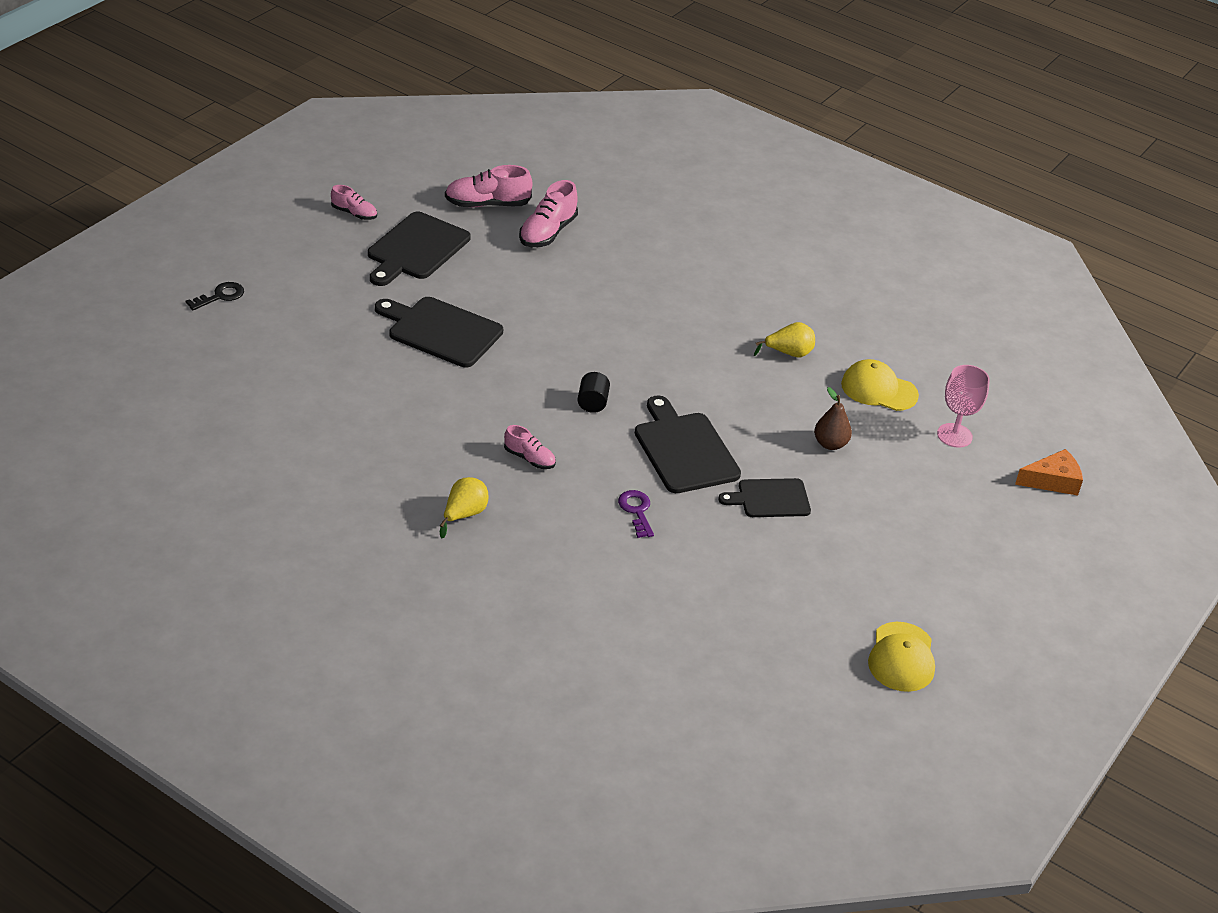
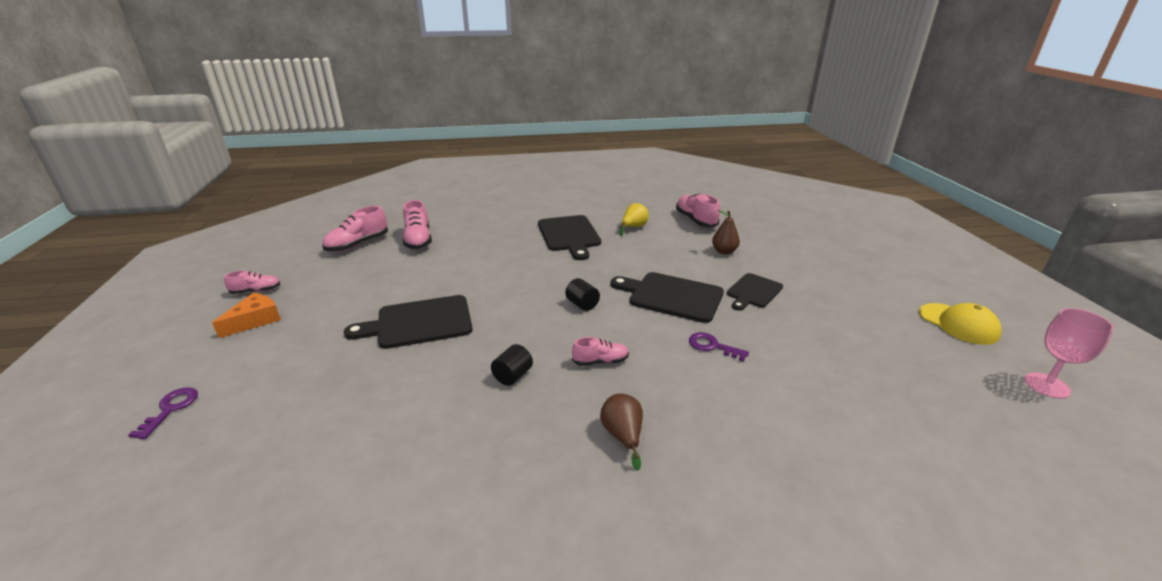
camera: 40 degrees left, 10 degrees down
black key [186,282,244,310] -> purple key [128,387,198,439]
black cutting board [368,212,471,286] -> black cutting board moved to [538,215,601,260]
yellow pear [440,477,488,538] -> brown pear [600,393,643,471]
yellow cap [841,359,919,411] -> pink shoe [676,193,720,227]
pink goblet [937,365,990,448] -> pink goblet moved to [1024,308,1114,399]
orange cheese [1015,449,1083,496] -> orange cheese moved to [212,293,281,338]
none -> black cylinder [491,344,533,386]

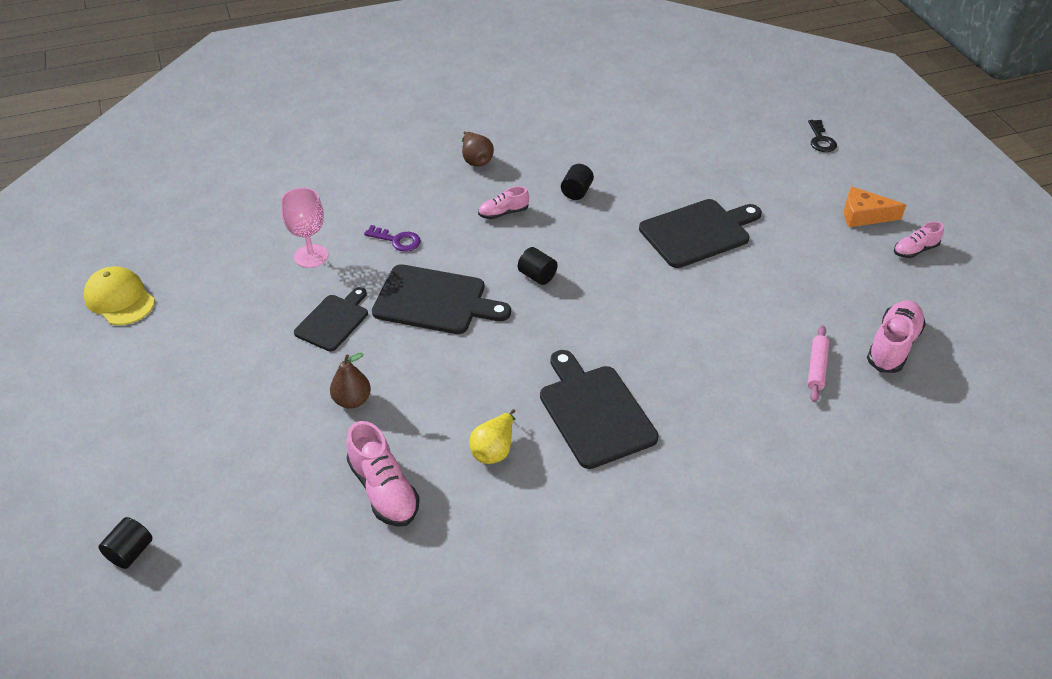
camera: 170 degrees right, 15 degrees up
purple key [128,387,198,439] -> black key [808,120,837,152]
orange cheese [212,293,281,338] -> orange cheese turned 75 degrees clockwise [844,186,906,227]
pink shoe [403,200,432,249] -> pink rolling pin [808,326,829,402]
pink goblet [1024,308,1114,399] -> pink goblet moved to [281,187,328,268]
none -> black cylinder [98,517,153,569]

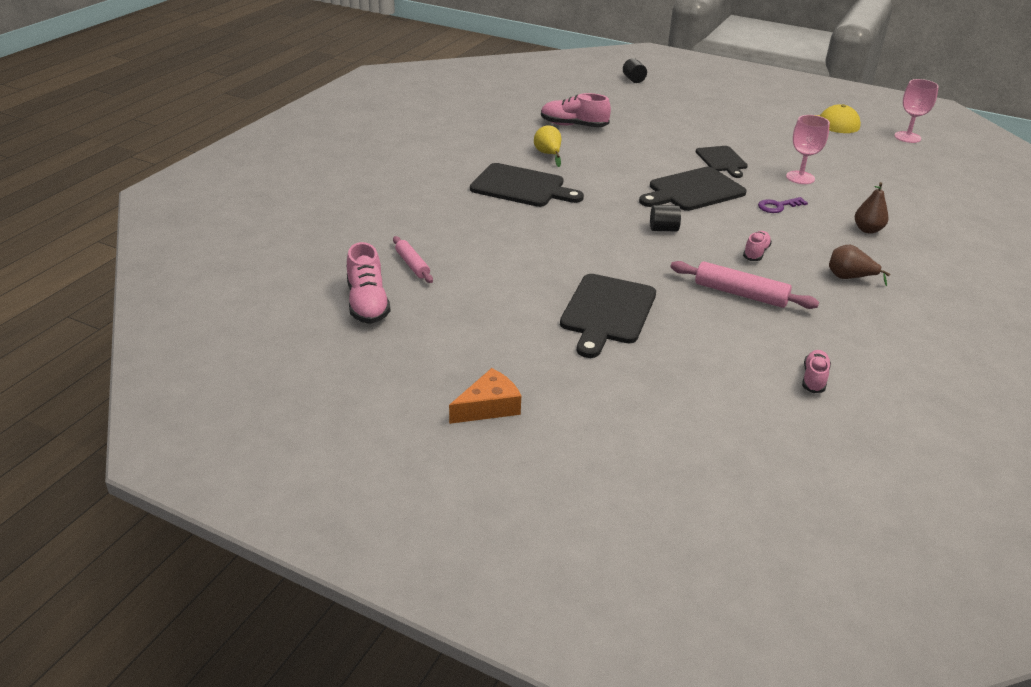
camera: 135 degrees right, 10 degrees down
brown pear [330,353,371,409] -> brown pear moved to [855,182,888,234]
black cylinder [561,164,594,200] -> pink rolling pin [670,261,819,309]
black key [808,120,837,152] -> none
pink shoe [894,221,944,258] -> pink shoe moved to [802,350,831,393]
none -> pink goblet [894,79,939,143]

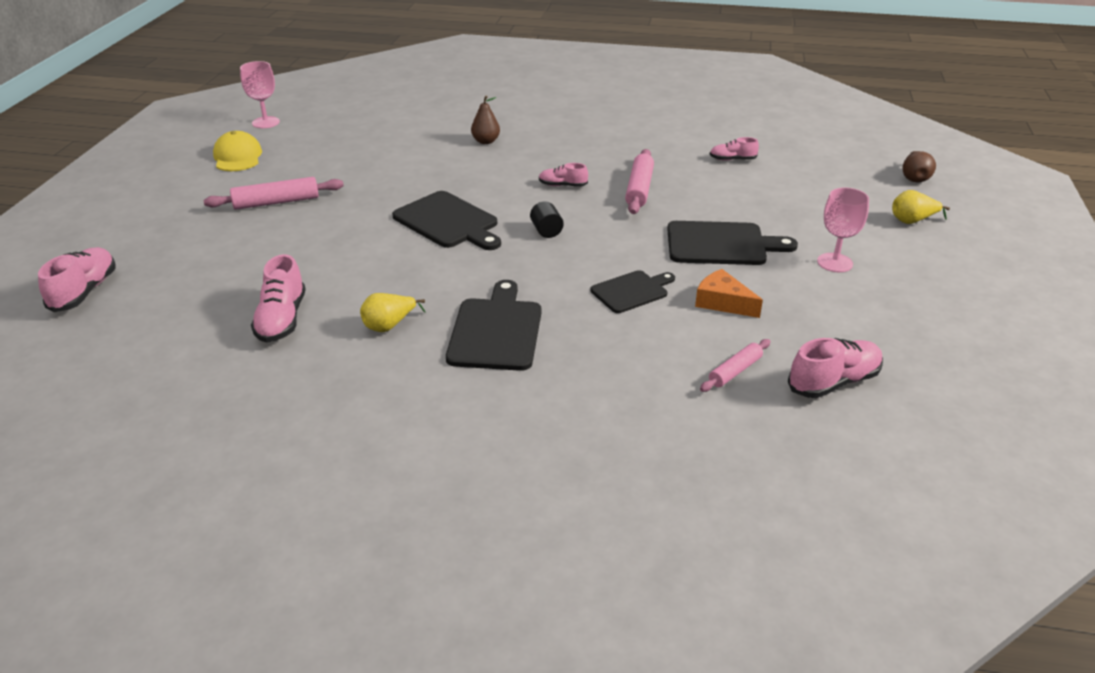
camera: 105 degrees left, 0 degrees up
orange cheese [449,368,521,424] -> orange cheese moved to [695,269,763,318]
black cylinder [623,58,647,83] -> pink shoe [38,247,116,312]
black cutting board [696,146,748,178] -> black cutting board moved to [591,270,675,313]
purple key [758,197,808,213] -> none
pink goblet [786,115,830,184] -> pink goblet moved to [817,188,869,272]
brown pear [829,245,890,286] -> brown pear moved to [902,151,936,182]
none -> pink rolling pin [204,177,344,210]
none -> yellow pear [892,190,950,224]

